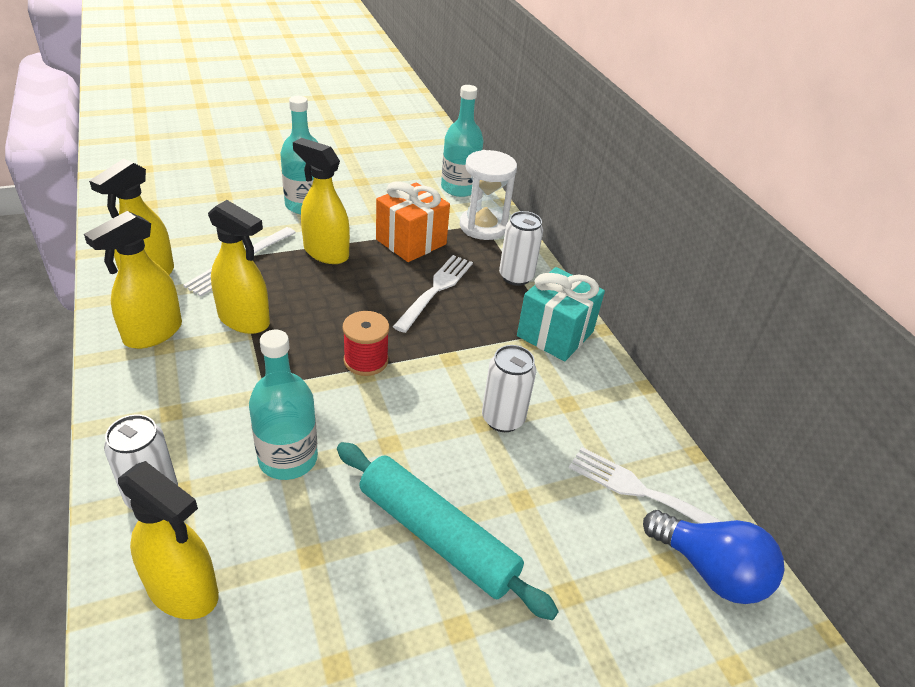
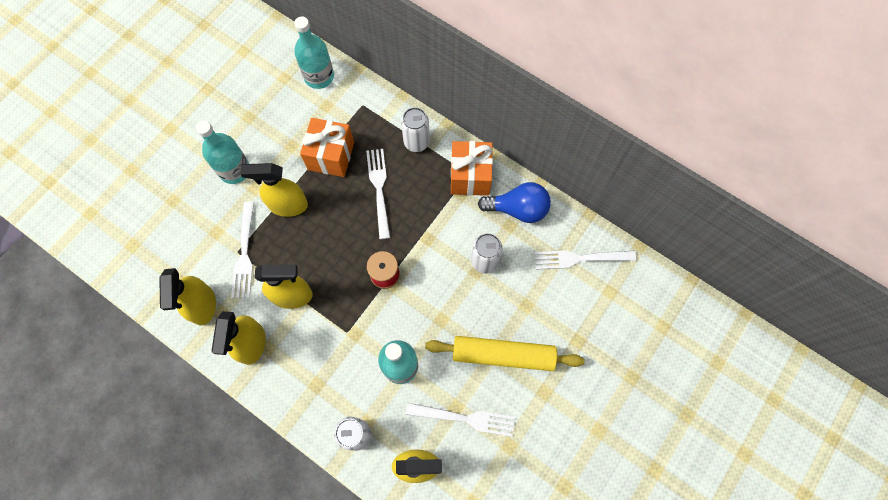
camera: 30 degrees left, 30 degrees up
turquoise rolling pin [337,442,559,620] -> yellow rolling pin [425,336,585,371]
white hourglass [460,150,517,240] -> none
turquoise gift [517,267,605,361] -> orange gift [451,141,493,196]
blue light bulb [643,510,784,604] -> blue light bulb moved to [478,182,551,223]
none -> white fork [406,403,515,437]

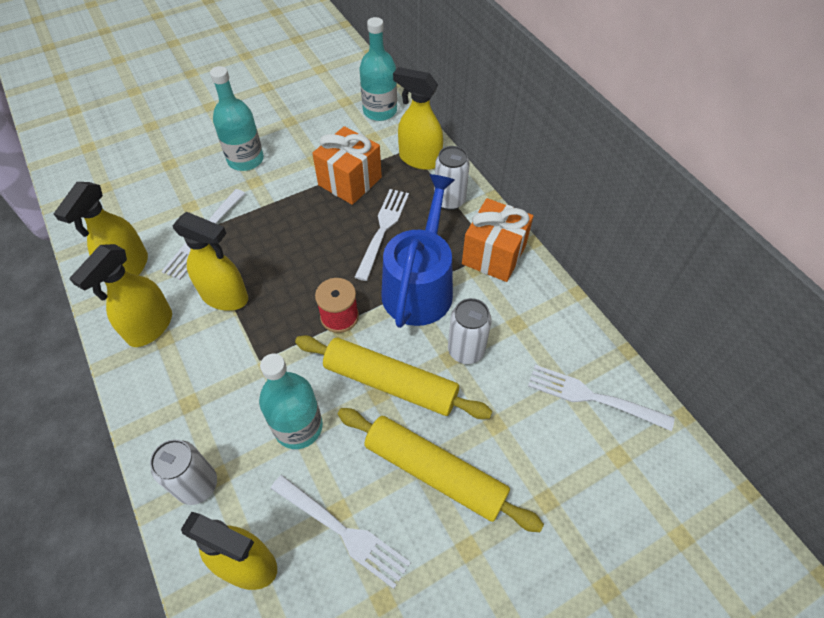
camera: 25 degrees right, 15 degrees down
yellow spray bottle [240,163,308,217] -> yellow spray bottle moved to [393,67,443,170]
blue light bulb [478,182,551,223] -> none
none -> yellow rolling pin [295,335,492,419]
none -> blue watering can [381,174,455,328]

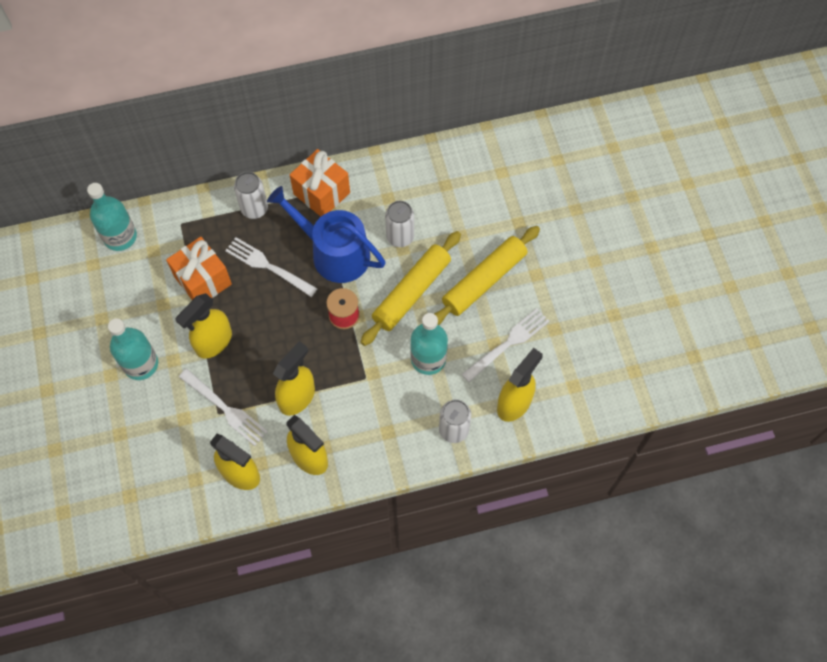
camera: 75 degrees left, 10 degrees up
yellow spray bottle [393,67,443,170] -> yellow spray bottle moved to [175,293,232,358]
white fork [528,365,675,431] -> none

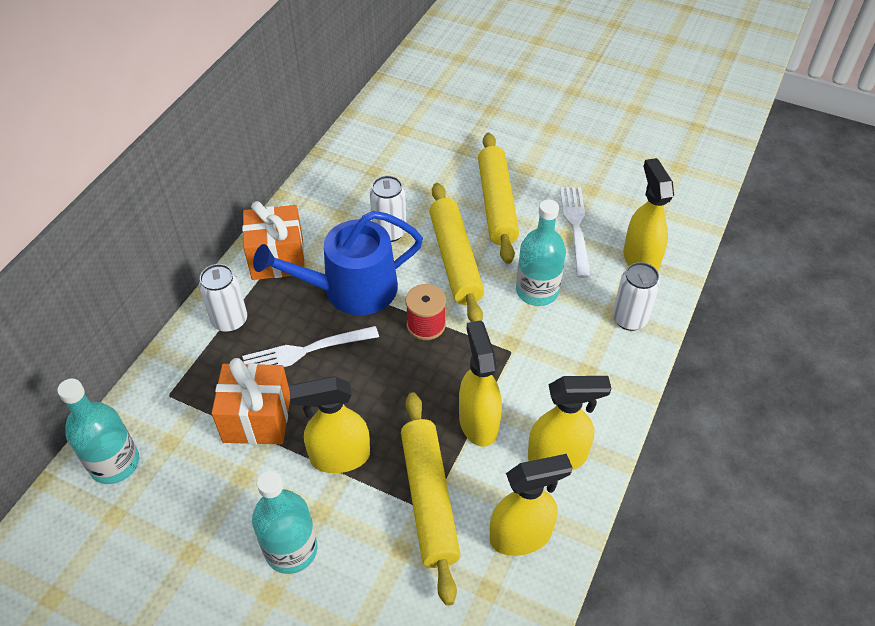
camera: 50 degrees left, 15 degrees down
yellow spray bottle [175,293,232,358] -> yellow spray bottle turned 90 degrees clockwise [289,376,370,473]
white fork [179,369,268,446] -> yellow rolling pin [401,392,461,606]

